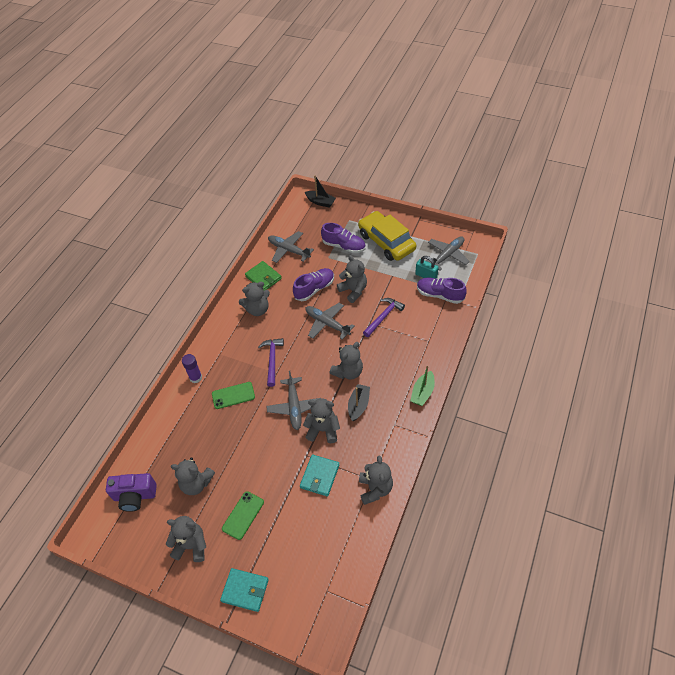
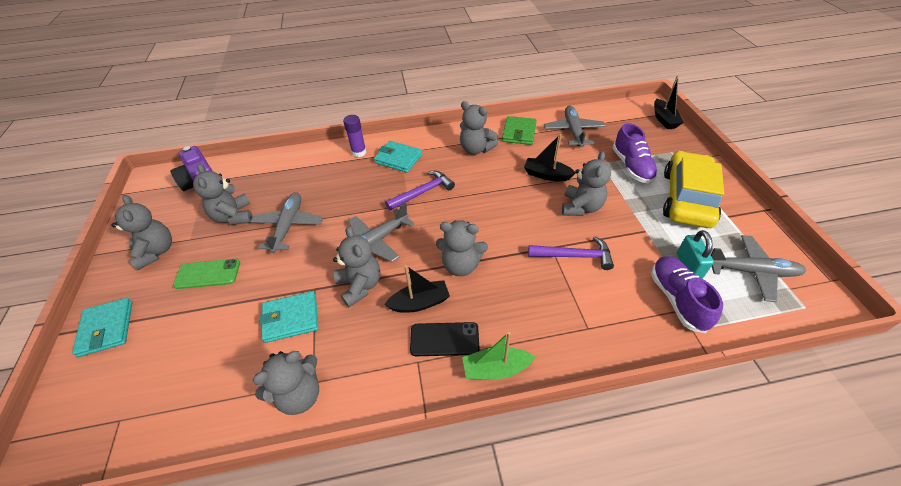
camera: 55 degrees right, 5 degrees down
green phone [212,382,255,409] -> none
purple shoe [293,268,334,301] -> black boat [524,134,576,181]
grey plane [306,303,354,340] -> grey plane moved to [251,192,323,253]
none -> turquoise wallet [374,141,422,173]
none -> black phone [410,322,480,356]

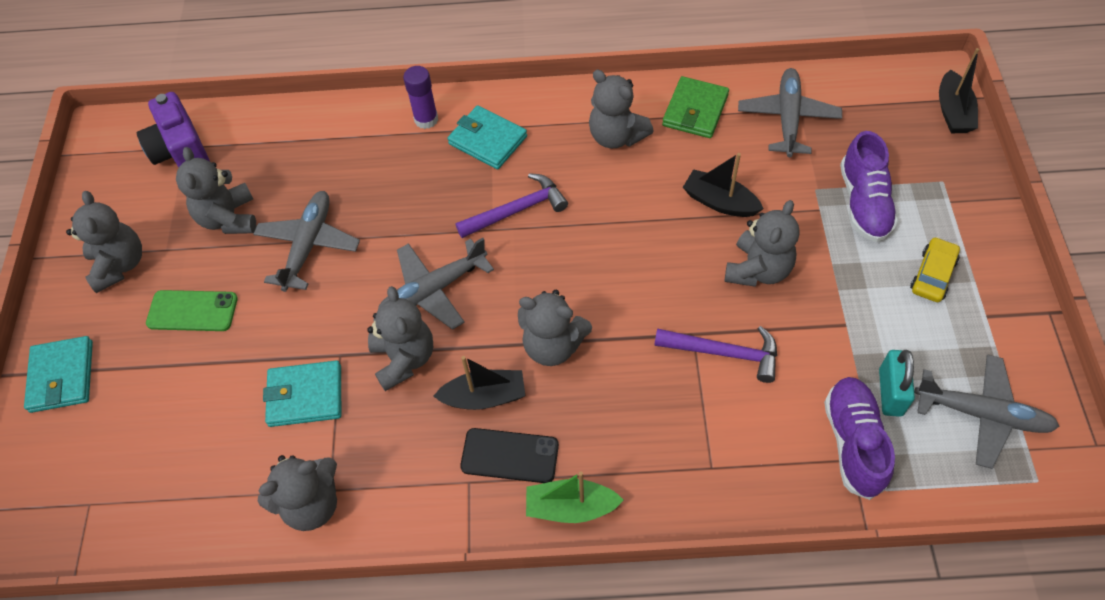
camera: 10 degrees right, 10 degrees up
yellow car [663,151,724,228] -> yellow car [910,237,960,302], size x0.45

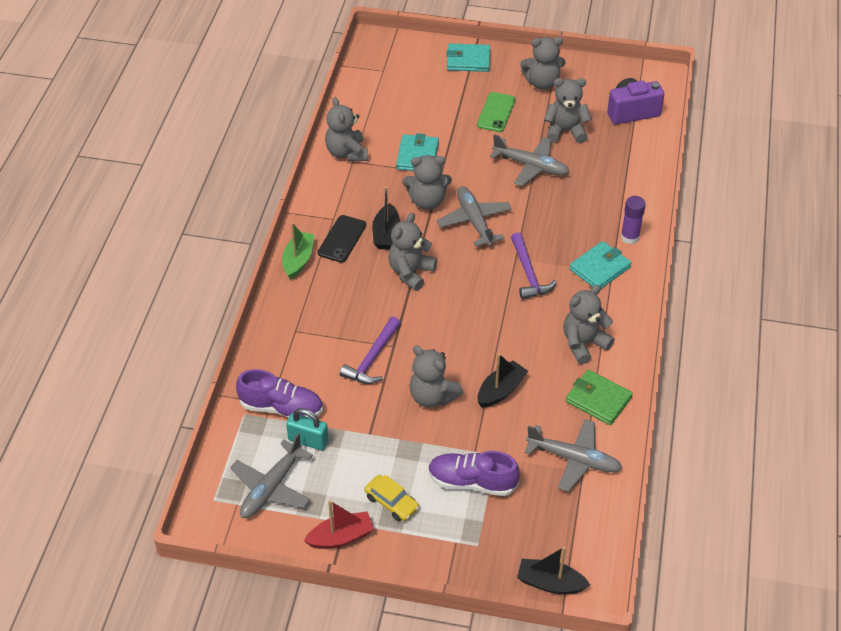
camera: 100 degrees right, 10 degrees down
none -> red boat [304,500,374,549]

